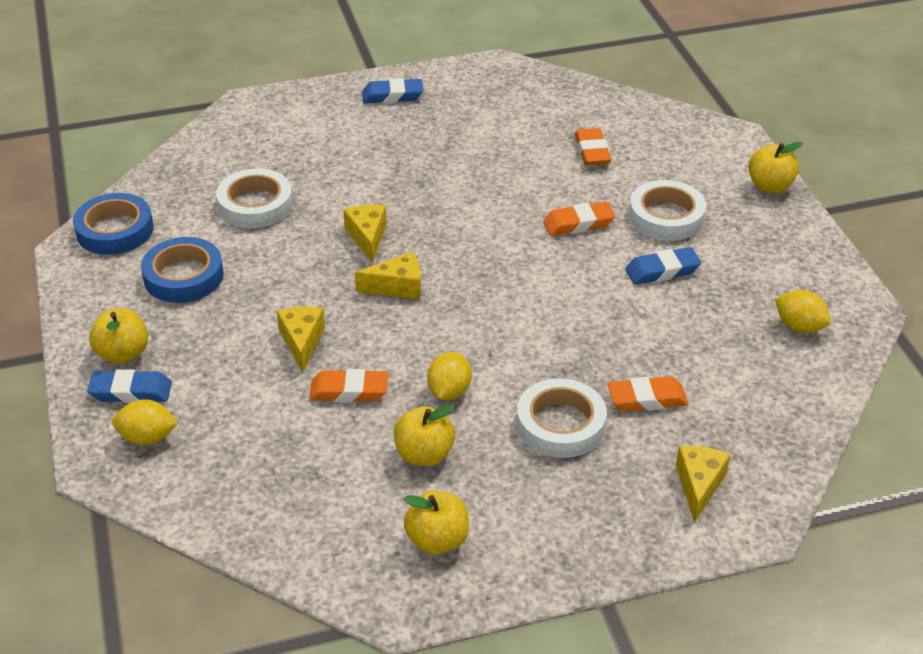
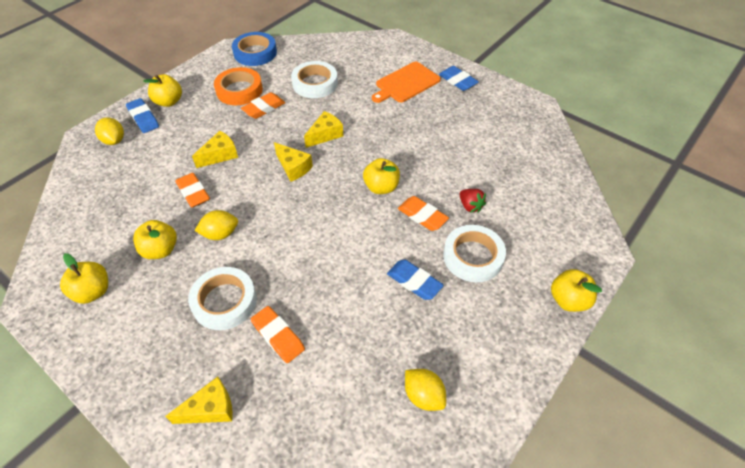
camera: 55 degrees right, 10 degrees up
blue tape [141,237,224,303] -> orange tape [214,67,263,105]
orange eraser [575,128,611,165] -> orange eraser moved to [241,92,285,119]
yellow lemon [775,290,831,333] -> yellow lemon turned 45 degrees counterclockwise [405,369,446,411]
none -> yellow apple [363,158,400,194]
none -> orange cutting board [372,62,441,103]
none -> red strawberry [459,189,486,213]

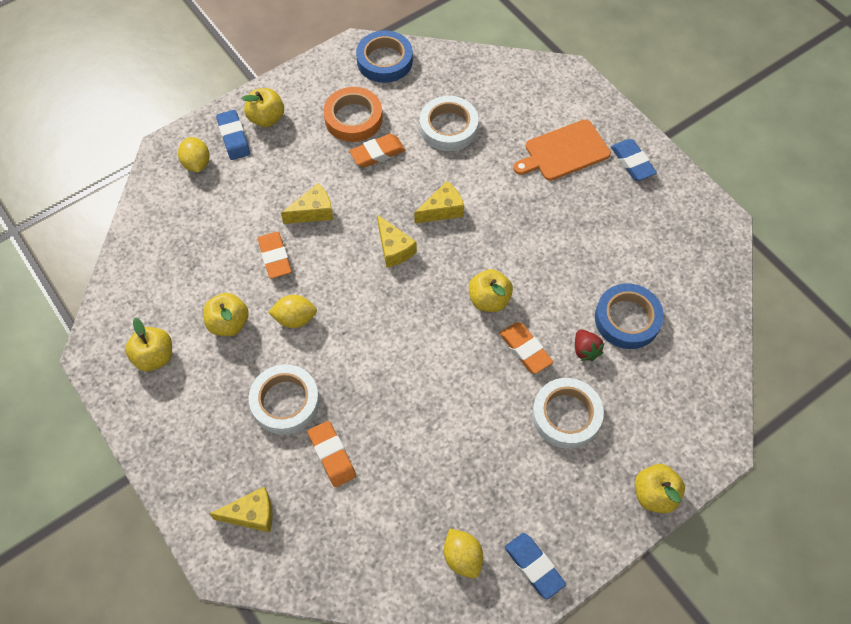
camera: 15 degrees right, 10 degrees up
blue eraser [387,260,444,300] -> blue eraser moved to [505,533,566,599]
none -> blue tape [595,284,664,349]

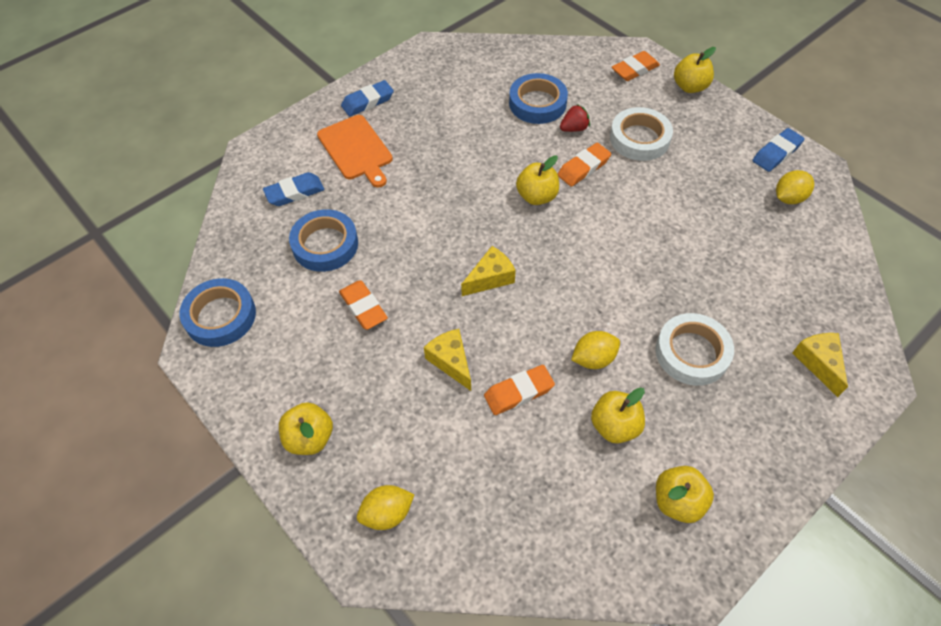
camera: 95 degrees left, 5 degrees down
blue eraser [216,110,250,160] -> blue eraser moved to [263,172,324,206]
yellow lemon [268,295,317,328] -> yellow lemon turned 75 degrees clockwise [571,331,620,369]
orange eraser [308,421,356,487] -> orange eraser moved to [612,51,660,81]
orange tape [323,87,383,142] -> none
yellow cheese [414,181,464,223] -> none
white tape [420,96,479,151] -> blue tape [289,209,358,272]

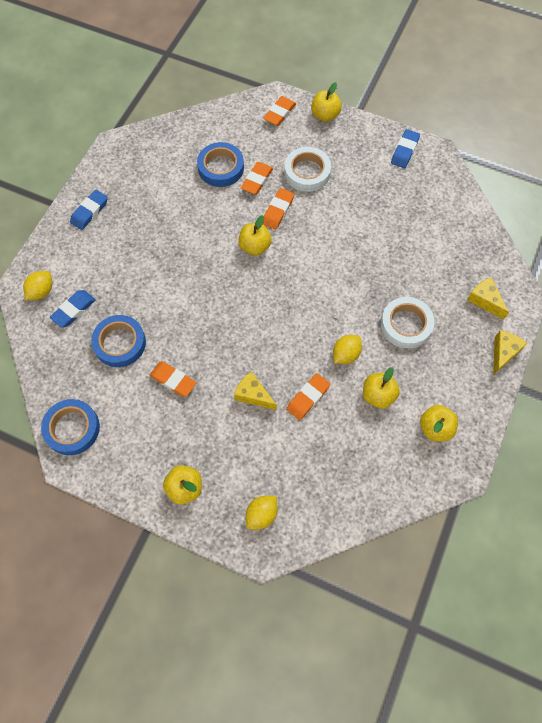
camera: 25 degrees left, 10 degrees up
orange cutting board [317,115,393,188] -> none
yellow cheese [461,246,516,296] -> yellow cheese moved to [493,330,527,375]
red strawberry [560,104,590,132] -> orange eraser [241,162,273,194]
yellow lemon [776,170,814,204] -> yellow lemon moved to [23,271,52,300]

